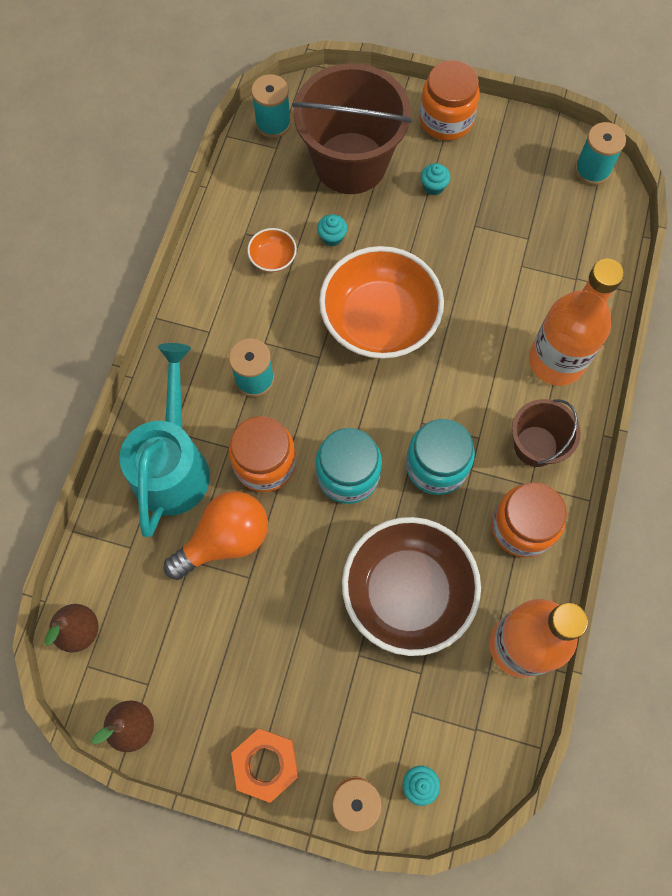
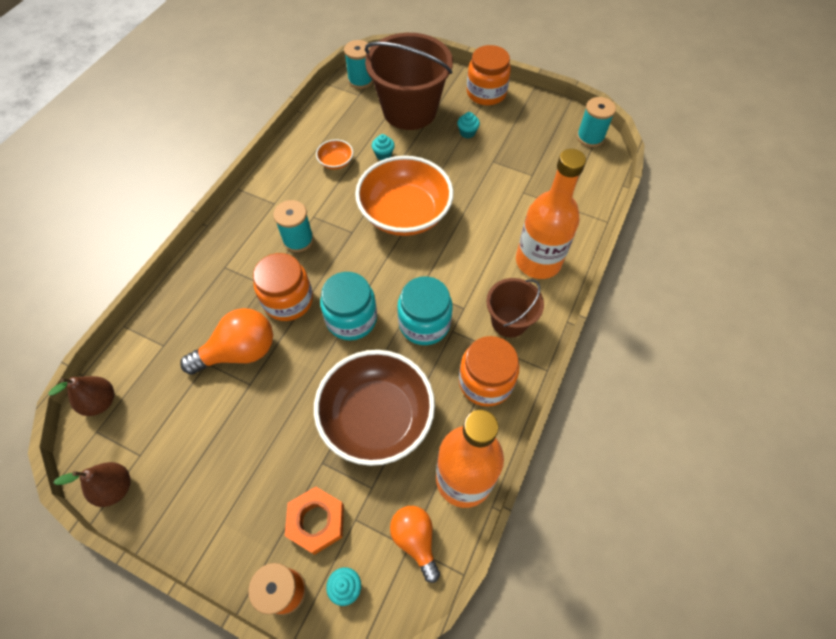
camera: 10 degrees right, 10 degrees down
turquoise watering can [119,343,210,537] -> none
orange nut [231,729,299,803] -> orange nut moved to [285,487,344,555]
none -> orange light bulb [390,506,440,583]

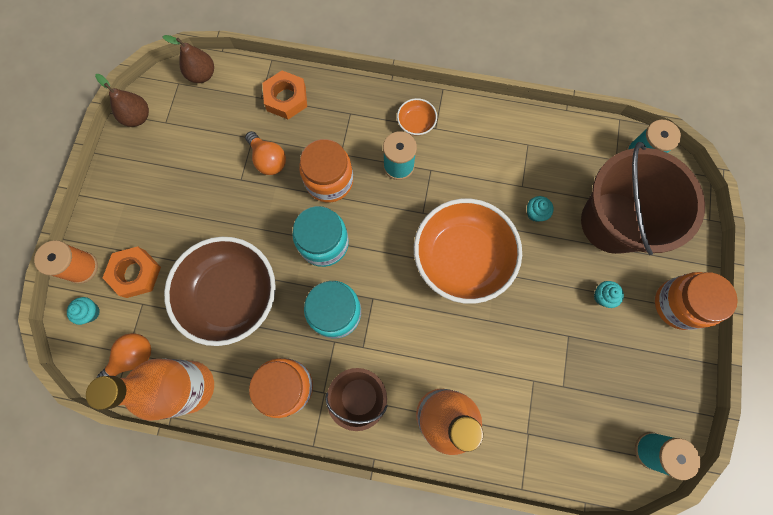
camera: 75 degrees right, 15 degrees up
orange light bulb [180,308,273,375] -> orange light bulb [245,131,286,175], size x0.66
orange bowl [316,139,353,170] -> orange bowl moved to [397,98,437,136]
none -> orange nut [262,70,307,119]

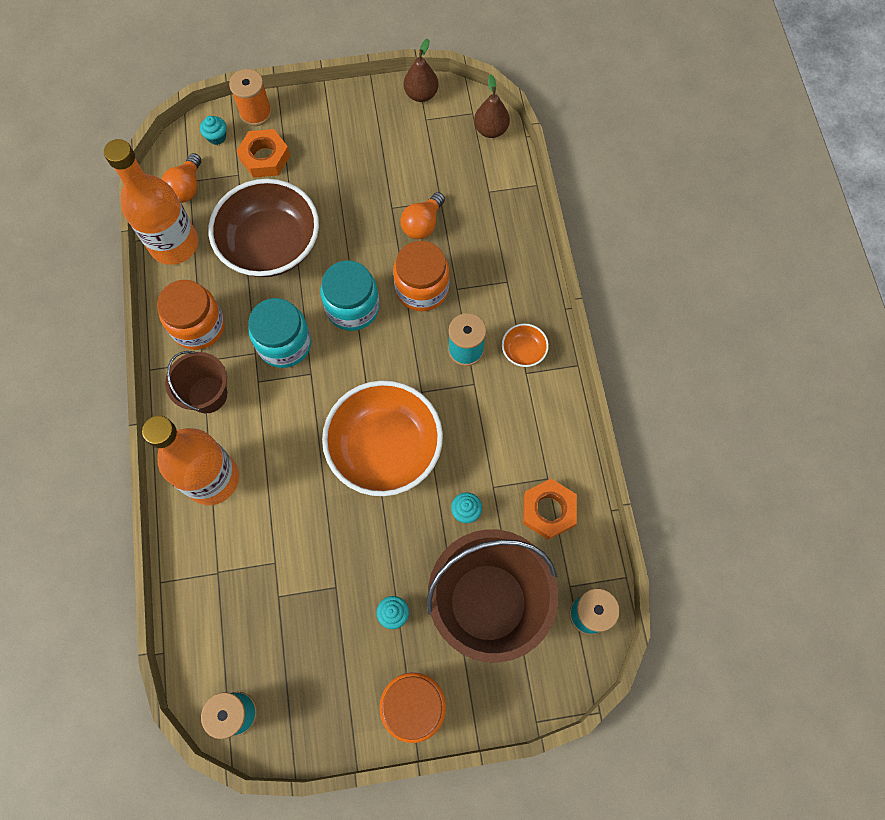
camera: 70 degrees right, 5 degrees down
orange light bulb [97,333,151,378] -> orange light bulb turned 75 degrees clockwise [162,153,201,203]
orange nut [262,70,307,119] -> orange nut moved to [523,479,577,540]

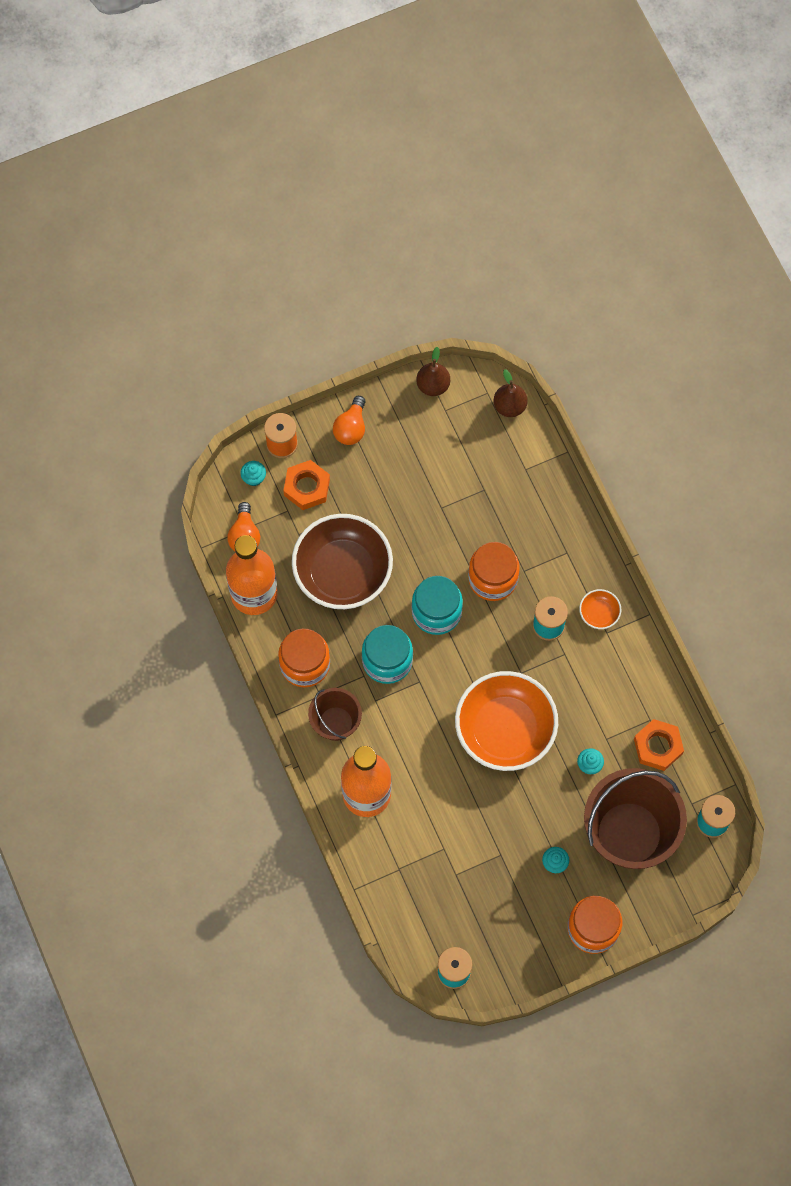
camera: 15 degrees left, 0 degrees up
orange light bulb [401,192,445,239] -> orange light bulb moved to [333,396,365,445]

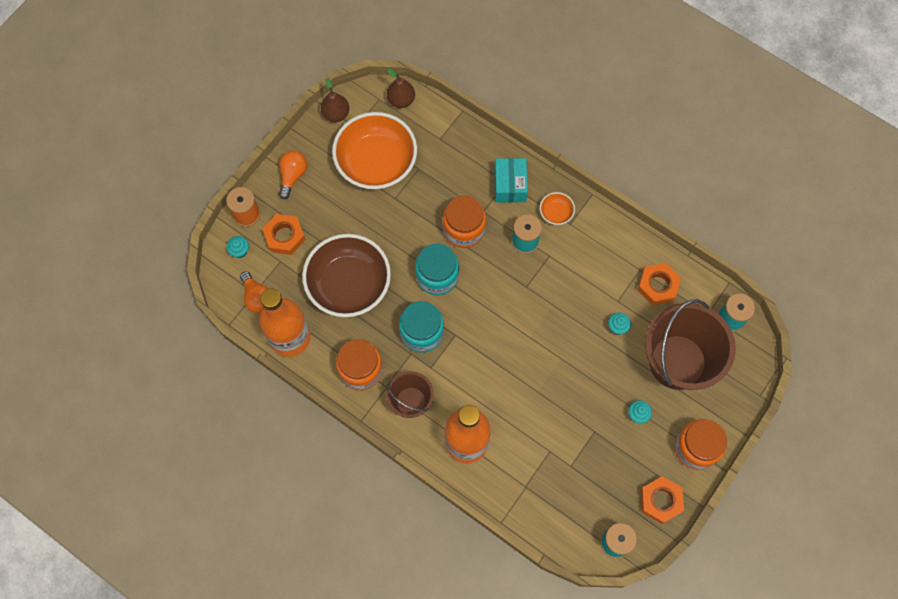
camera: 30 degrees left, 0 degrees up
orange light bulb [333,396,365,445] -> orange light bulb turned 150 degrees counterclockwise [279,151,307,199]
orange bowl [455,671,558,771] -> orange bowl moved to [332,112,417,189]
none -> turquoise box [494,158,528,203]
none -> orange nut [640,476,684,524]

